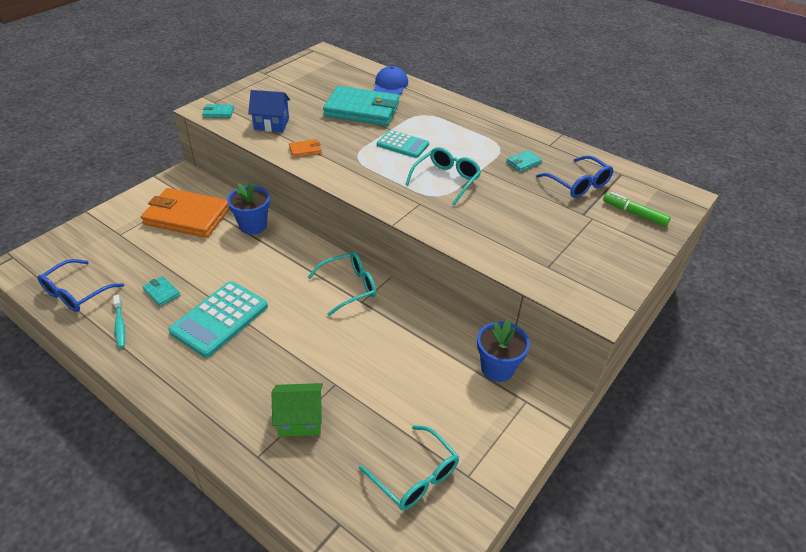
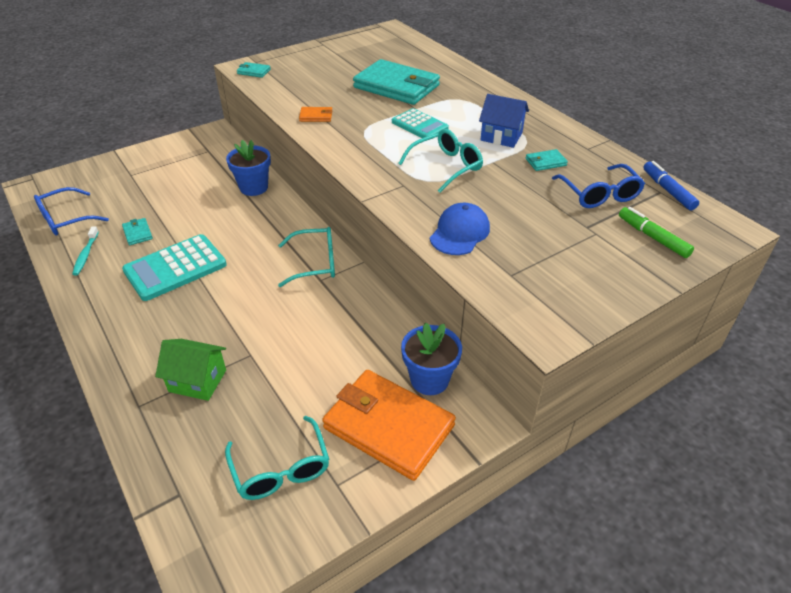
camera: 20 degrees right, 0 degrees up
orange wallet [141,188,230,238] -> orange wallet moved to [322,370,456,481]
blue house [248,90,290,132] -> blue house moved to [479,94,529,148]
blue cap [374,66,408,95] -> blue cap moved to [430,203,490,255]
none -> blue marker [643,161,699,210]

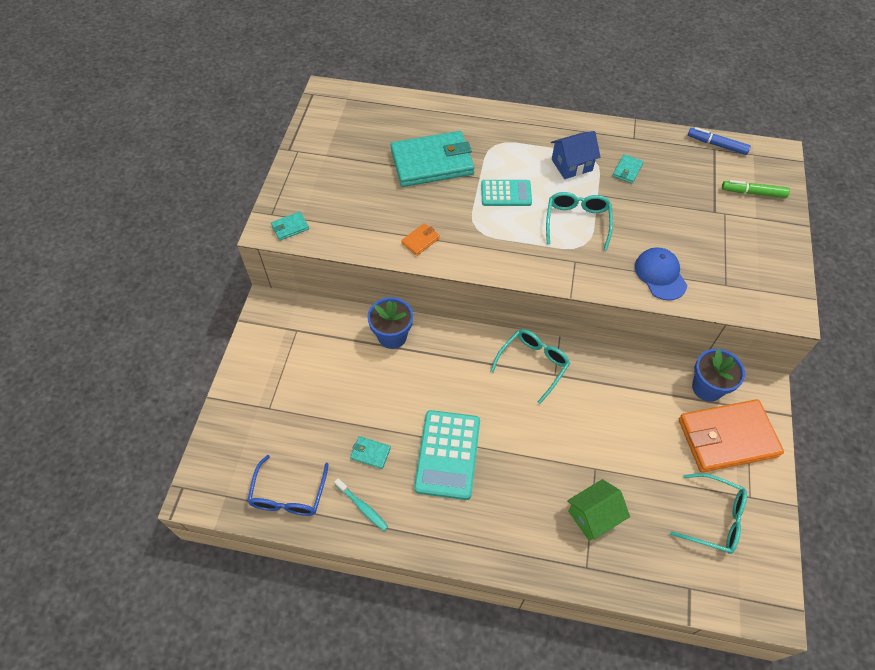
camera: 45 degrees left, 15 degrees up
blue glasses [552,164,645,208] -> none

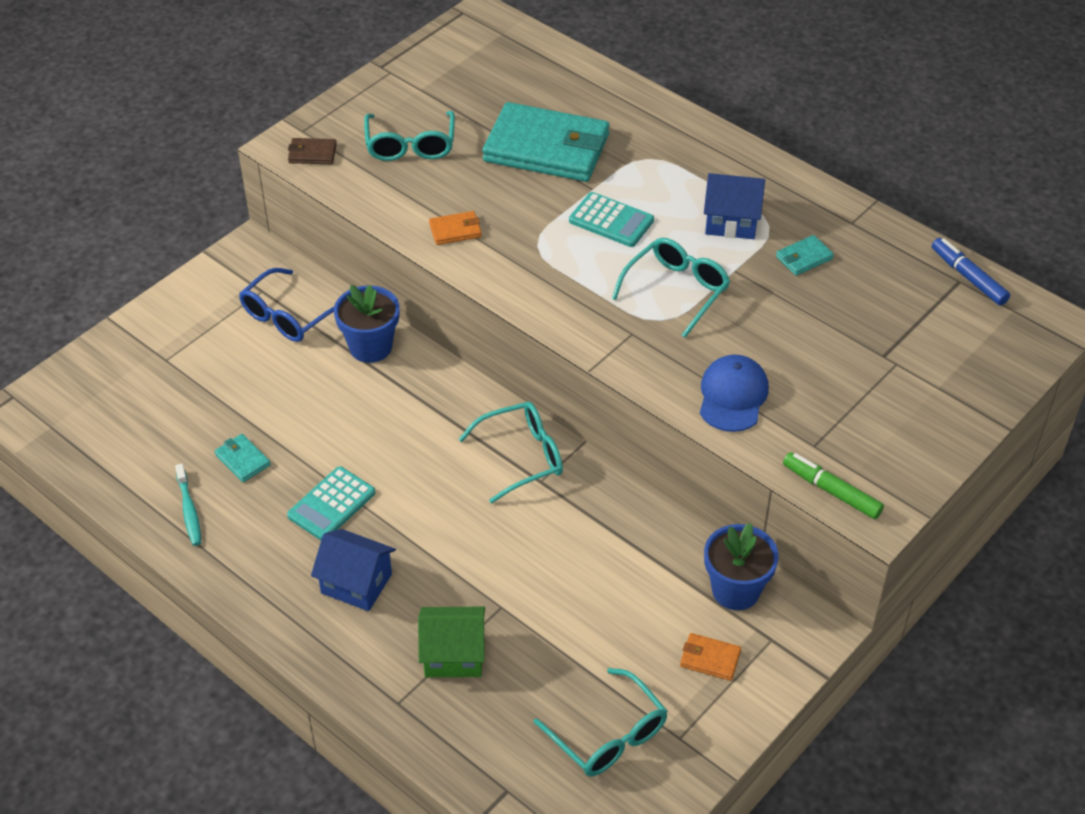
camera: 30 degrees right, 10 degrees down
blue glasses [247,455,329,516] -> blue glasses moved to [239,268,334,342]
turquoise wallet [271,212,309,241] -> brown wallet [288,138,337,164]
turquoise calculator [414,410,480,500] -> turquoise calculator [287,466,375,540], size x0.63
orange wallet [679,399,784,473] -> orange wallet [680,633,741,681], size x0.41
green marker [722,180,790,198] -> green marker moved to [783,452,884,519]
none -> blue house [311,529,396,611]
none -> turquoise glasses [364,111,455,161]

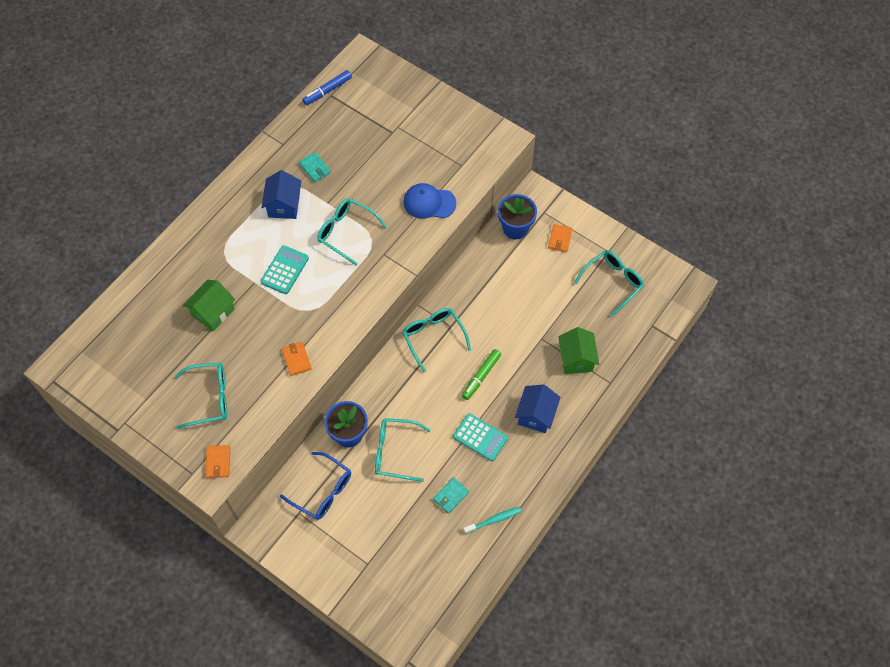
camera: 95 degrees left, 15 degrees up
brown wallet [288,138,337,164] -> orange wallet [205,445,230,478]
turquoise wallet [483,102,609,182] -> green house [183,280,235,331]
green marker [783,452,884,519] -> green marker moved to [462,349,501,400]
none -> turquoise glasses [375,418,431,482]

